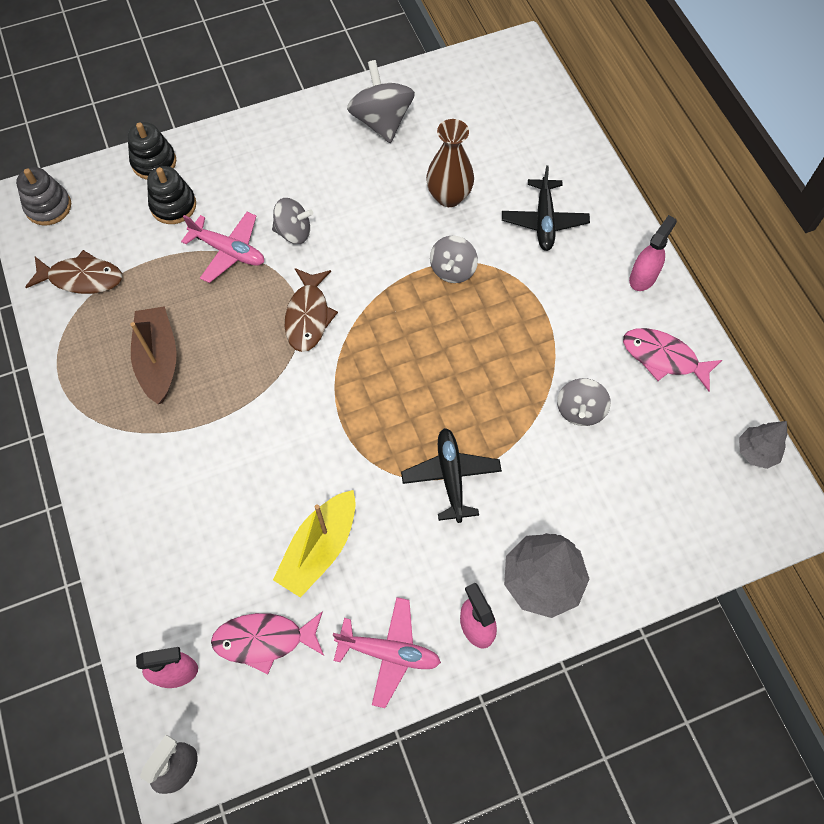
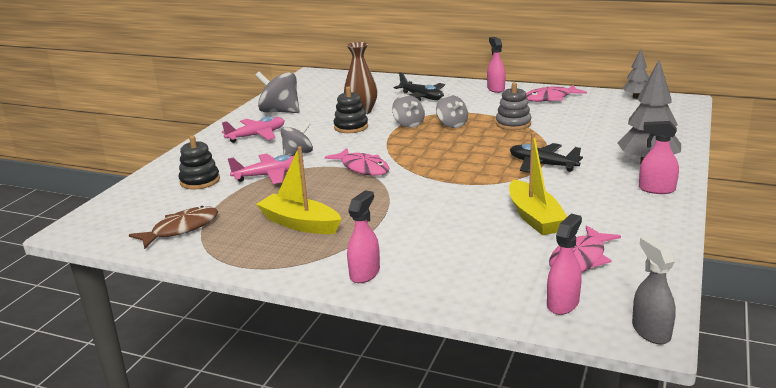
camera: 45 degrees left, 40 degrees down
grey stacking toy [16,167,71,225] -> grey stacking toy moved to [496,82,531,130]
black stacking toy [128,122,176,180] -> black stacking toy moved to [334,86,368,133]
brown boat [130,306,177,404] -> yellow boat [256,146,342,234]
brown fish [285,268,338,352] -> pink fish [325,148,390,176]
pink plane [333,597,441,708] -> pink plane moved to [222,116,284,143]
grey spinning top [557,378,611,426] -> grey spinning top moved to [436,95,468,128]
none -> pink spray bottle [347,190,380,283]

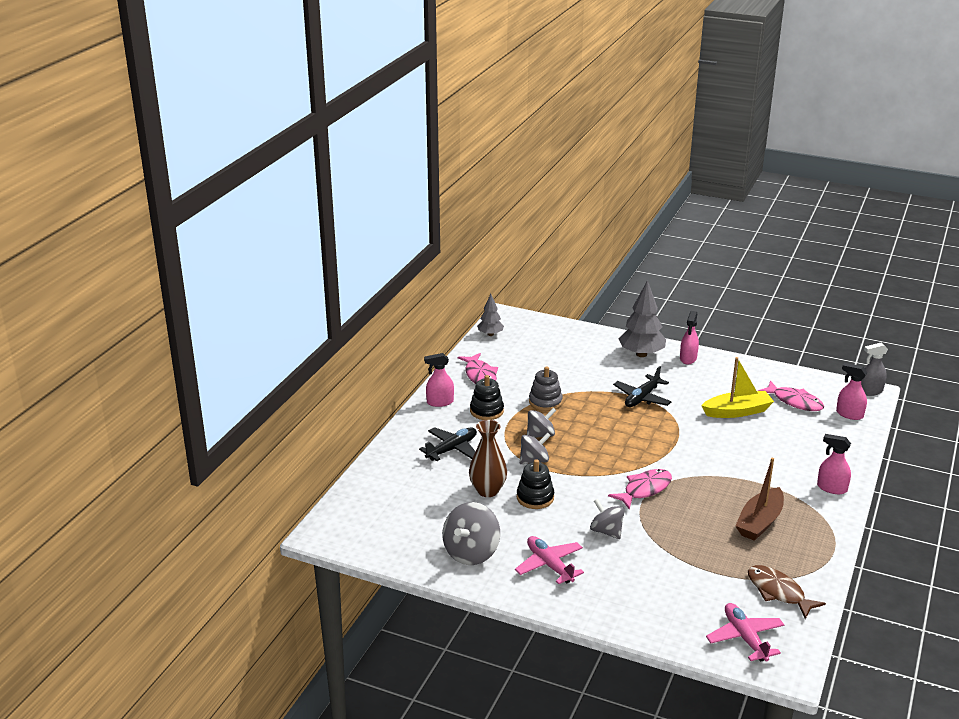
camera: 90 degrees left, 5 degrees up
black stacking toy [178,136,220,190] -> black stacking toy moved to [470,375,504,420]
pink plane [228,154,304,184] -> pink plane moved to [706,603,784,662]
yellow boat [256,146,342,234] -> brown boat [735,458,784,541]

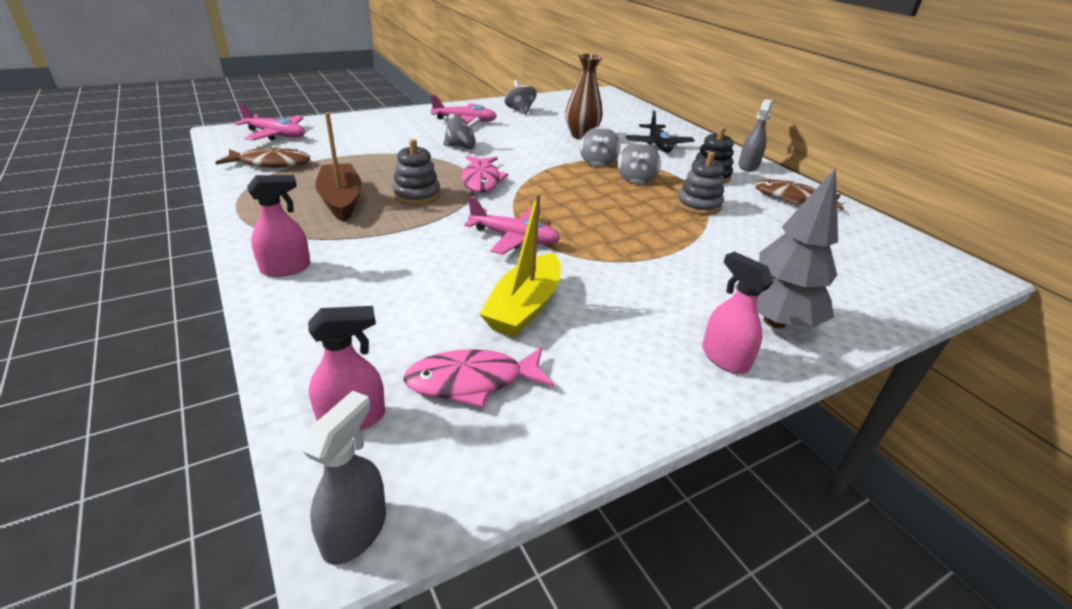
camera: 125 degrees right, 5 degrees up
pink spray bottle [424,353,454,407] -> grey spray bottle [738,99,773,171]
grey spinning top [443,502,500,565] -> grey spinning top [504,80,537,115], size x0.65
pink fish [458,353,498,384] -> brown fish [754,179,844,210]
grey tree [477,294,504,336] -> none
black stacking toy [517,459,554,509] -> none
black plane [613,366,672,407] -> none
none -> grey stacking toy [392,139,440,205]
none -> pink plane [464,197,560,255]

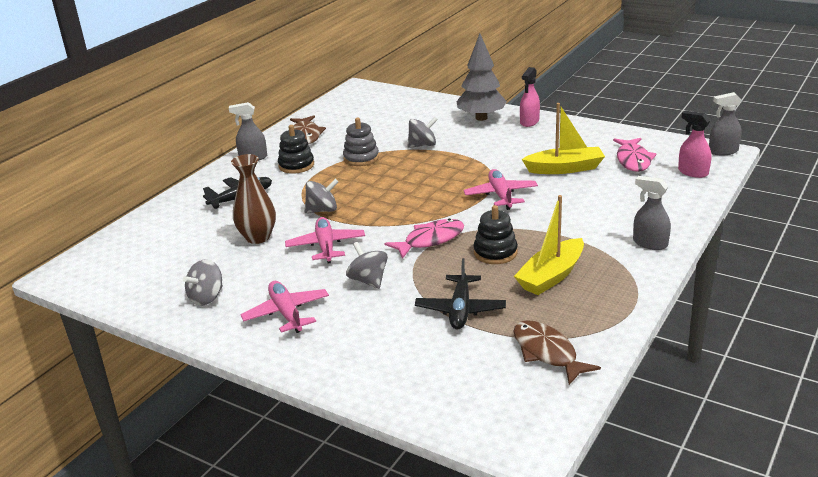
camera: 115 degrees left, 5 degrees down
pink plane [234,103,305,141] -> pink plane moved to [285,217,365,264]
pink spray bottle [247,175,310,277] -> grey spray bottle [633,176,671,250]
brown boat [315,112,362,222] -> yellow boat [514,195,584,295]
grey stacking toy [392,139,440,205] -> black stacking toy [473,205,518,264]
pink fish [403,347,554,408] -> pink fish turned 45 degrees clockwise [613,138,657,172]
grey spinning top [617,142,661,184] -> grey spinning top moved to [407,117,438,148]
none -> black plane [415,258,506,330]

